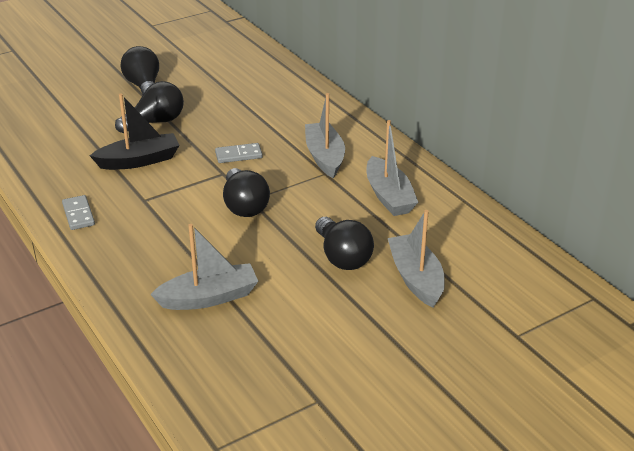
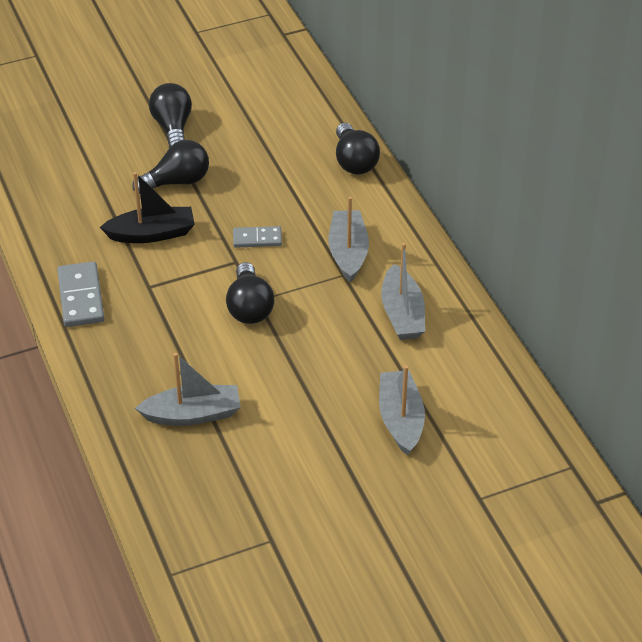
camera: 10 degrees right, 10 degrees up
grey domino [62,195,95,230] -> grey domino [57,261,105,327], size x1.59
black light bulb [315,217,374,270] -> black light bulb moved to [336,123,380,175]

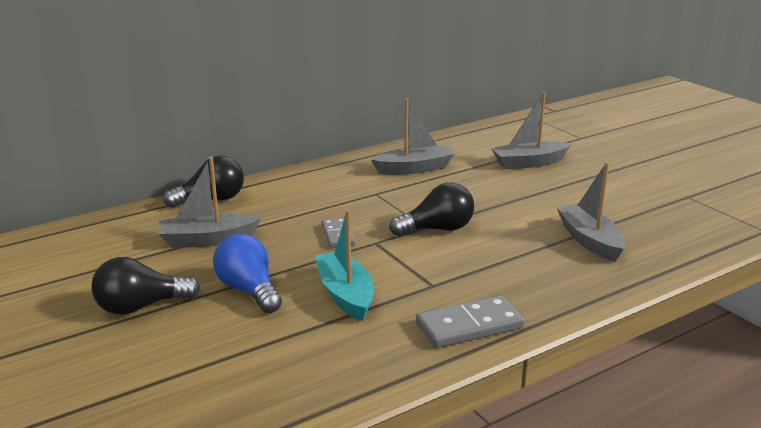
camera: 100 degrees left, 20 degrees down
black boat [100,172,195,243] -> turquoise boat [315,210,374,321]
black light bulb [132,140,209,194] -> blue light bulb [213,234,282,313]
grey boat [328,197,369,282] -> grey boat moved to [158,157,261,248]

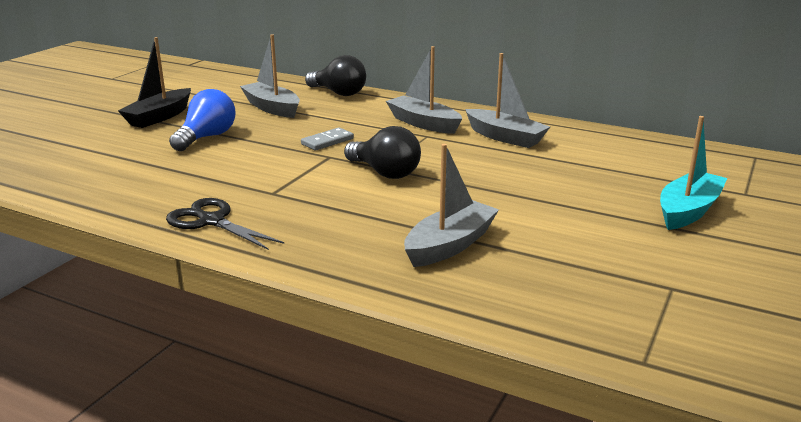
camera: 60 degrees right, 0 degrees up
black light bulb [92,257,200,315] -> black boat [118,37,191,128]
turquoise boat [315,210,374,321] -> turquoise boat moved to [660,116,727,230]
grey domino [416,295,525,348] -> black scissors [166,198,284,250]
grey boat [491,92,571,169] -> grey boat moved to [386,46,462,134]

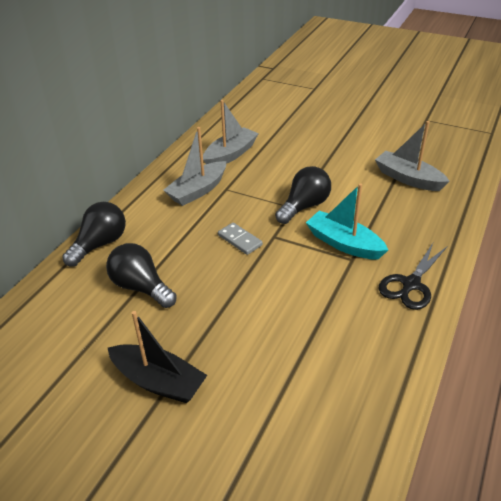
camera: 90 degrees left, 15 degrees up
blue light bulb [169,89,235,151] -> none
grey boat [240,34,300,118] -> black light bulb [106,243,177,308]
turquoise boat [660,116,727,230] -> turquoise boat moved to [306,183,388,259]

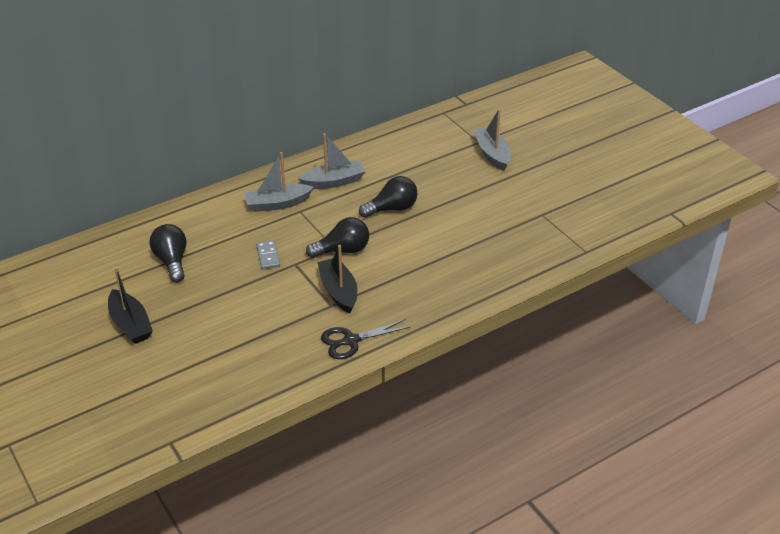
camera: 30 degrees right, 0 degrees up
black light bulb [62,202,126,267] -> black light bulb moved to [359,176,417,218]
turquoise boat [306,183,388,259] -> black boat [317,245,357,314]
grey boat [375,121,450,191] -> grey boat moved to [474,109,511,171]

